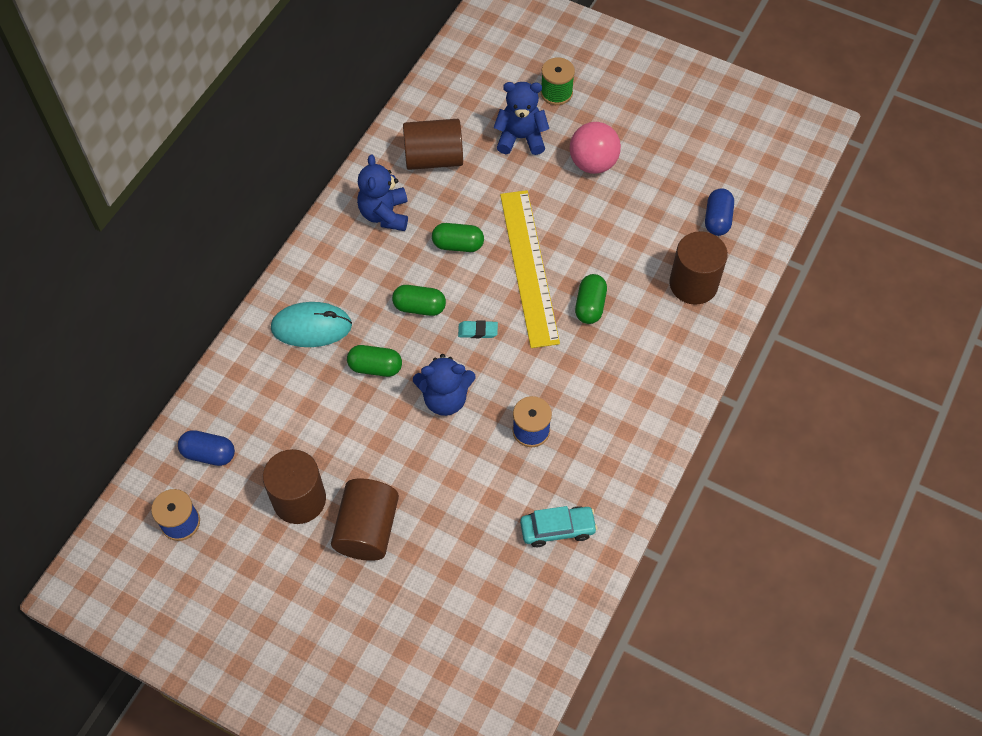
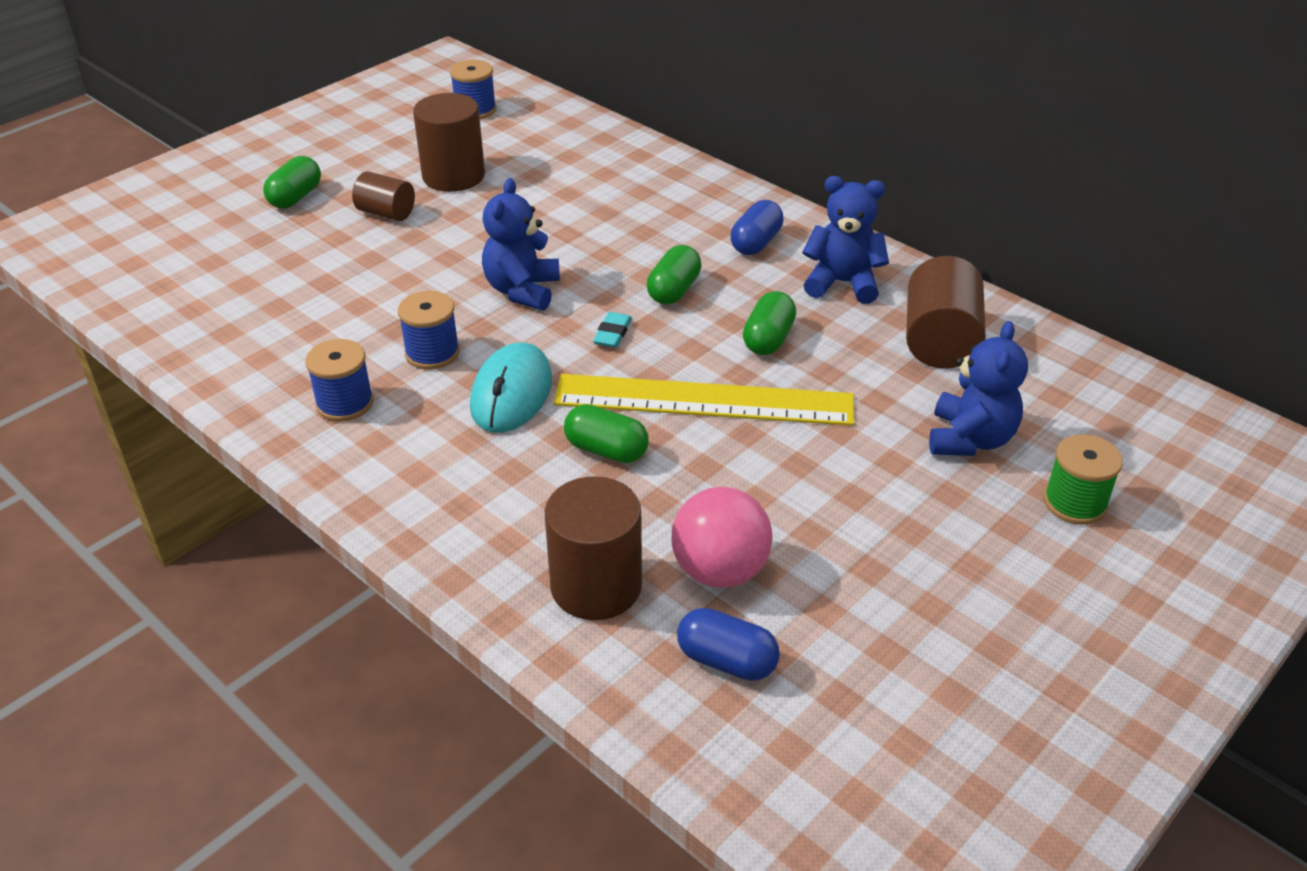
camera: 105 degrees right, 20 degrees down
blue capsule [178,430,235,466] -> blue capsule moved to [731,200,784,255]
turquoise mouse [271,302,352,347] -> turquoise mouse moved to [470,343,552,433]
brown cylinder [331,478,399,561] -> brown cylinder [352,171,415,221], size x0.61
green capsule [347,345,402,377] -> green capsule moved to [263,156,321,209]
turquoise car [520,506,598,547] -> none
pink ball [570,122,621,174] -> pink ball moved to [672,487,773,588]
none -> blue spool [305,339,374,422]

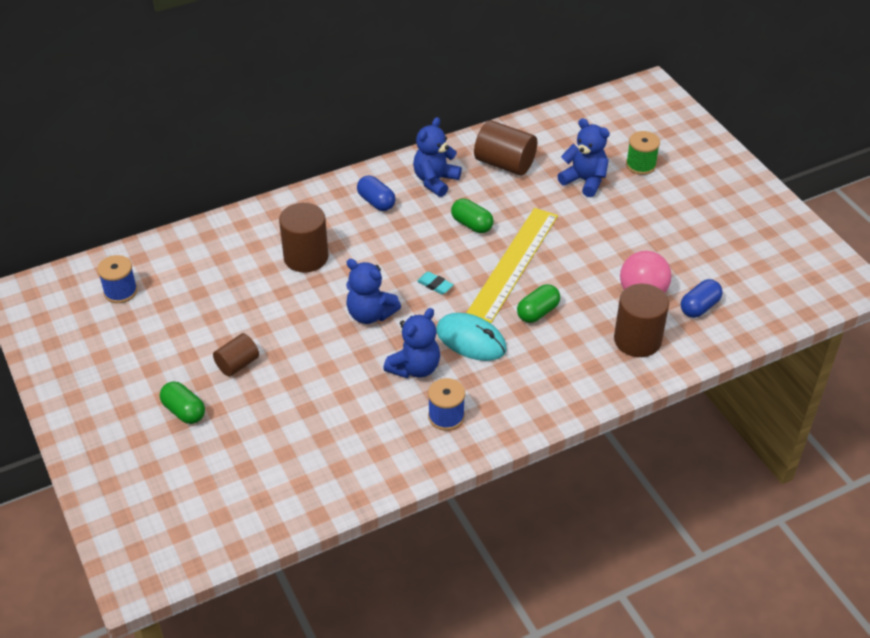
camera: 70 degrees left, 5 degrees up
blue spool [398,291,460,370] -> blue teddy bear [383,308,440,378]
brown cylinder [413,93,485,192] -> brown cylinder moved to [279,203,329,273]
green capsule [647,245,701,305] -> none

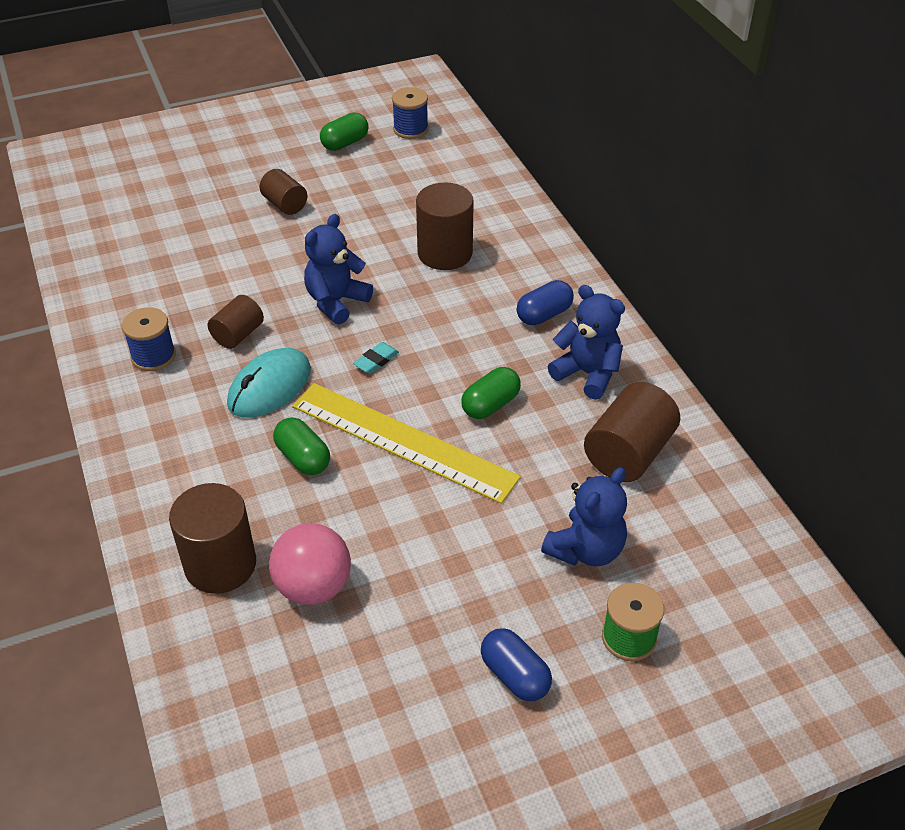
camera: 95 degrees right, 0 degrees up
green capsule [160,381,205,424] -> green capsule moved to [320,113,369,151]
blue teddy bear [383,308,440,378] -> brown cylinder [208,295,264,349]
blue capsule [681,279,723,318] -> blue capsule moved to [481,628,552,701]

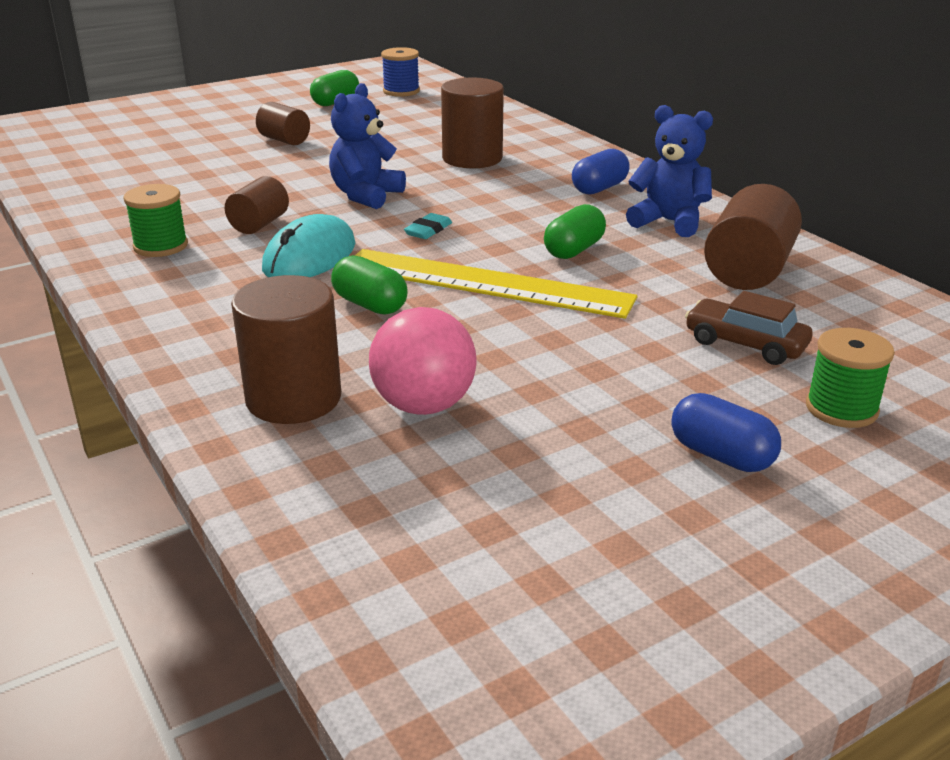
camera: 10 degrees left, 15 degrees down
blue spool [122,307,176,371] -> green spool [123,184,188,257]
blue teddy bear [541,467,627,567] -> brown car [685,291,813,365]

